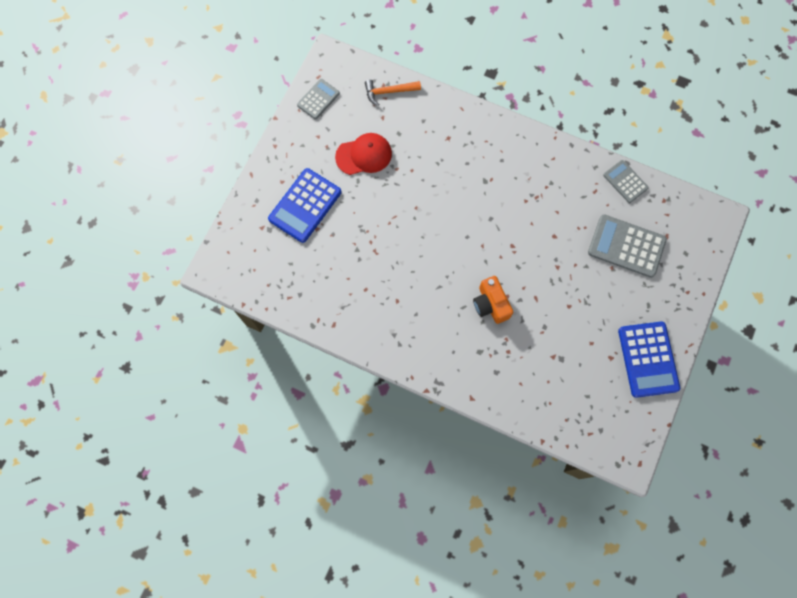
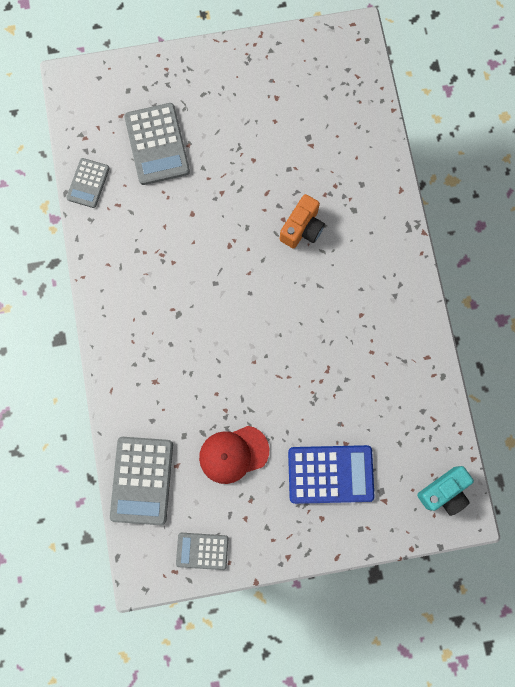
camera: 125 degrees left, 5 degrees up
red cap [335,133,392,175] -> red cap turned 60 degrees counterclockwise [199,426,269,484]
orange hammer [365,80,421,106] -> grey calculator [110,437,173,525]
blue calculator [618,322,680,398] -> none
none -> turquoise camera [417,466,474,516]

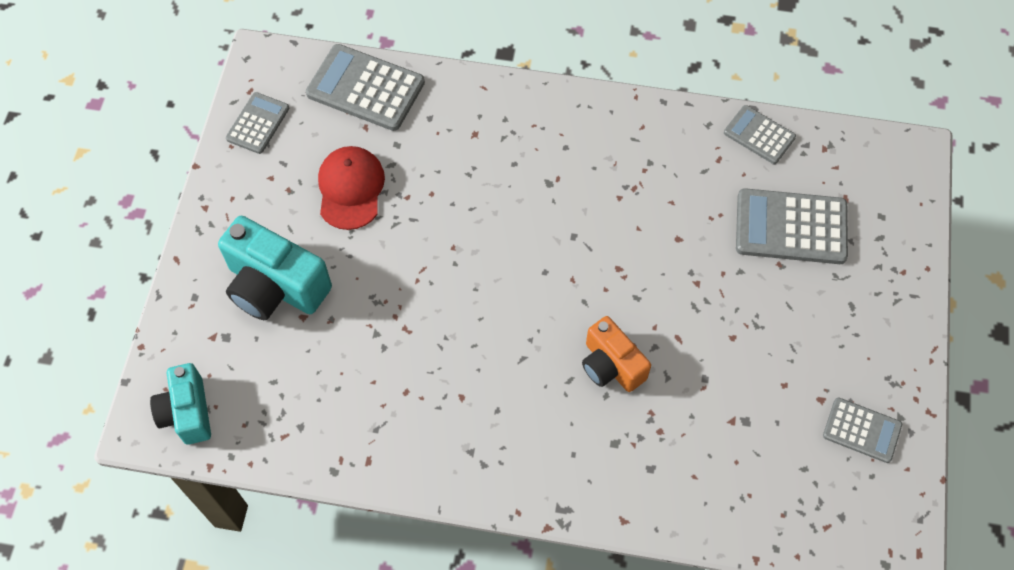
camera: 110 degrees right, 15 degrees down
blue calculator [288,445,375,504] -> turquoise camera [218,216,332,320]
none -> grey calculator [823,397,902,463]

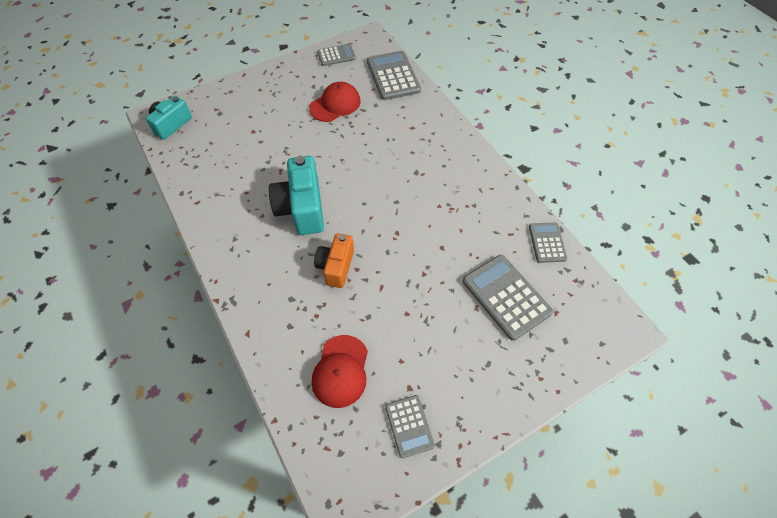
camera: 50 degrees right, 5 degrees down
turquoise camera [218,216,332,320] -> turquoise camera moved to [269,156,324,235]
none -> red cap [312,335,368,408]

